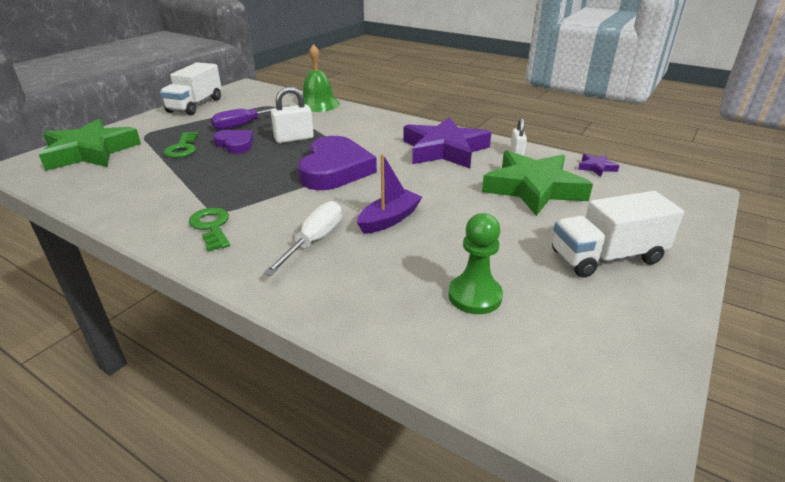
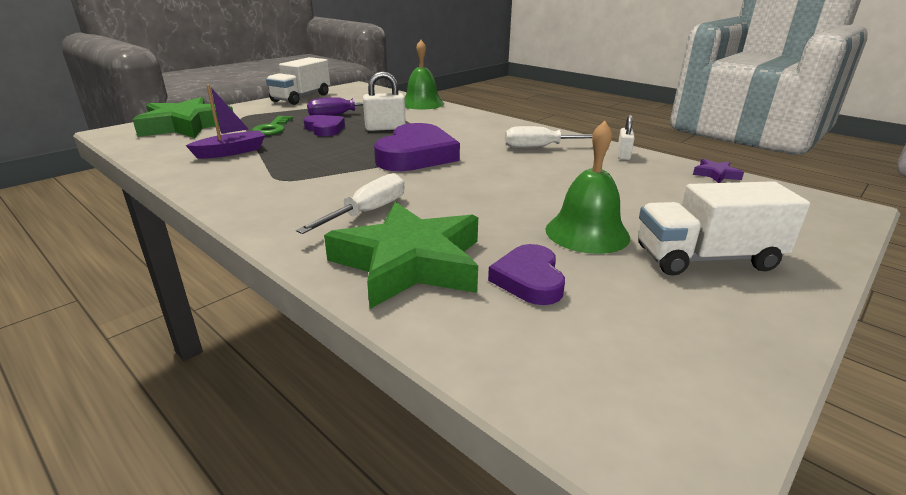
camera: 10 degrees right, 5 degrees down
green key [189,208,230,252] -> none
purple boat [357,154,422,234] -> purple boat moved to [185,85,265,159]
purple star [403,117,492,169] -> white screwdriver [505,126,593,148]
green pawn [448,213,503,314] -> purple heart [488,244,565,305]
green star [482,150,593,216] -> green star moved to [324,202,478,309]
none -> green bell [546,121,630,254]

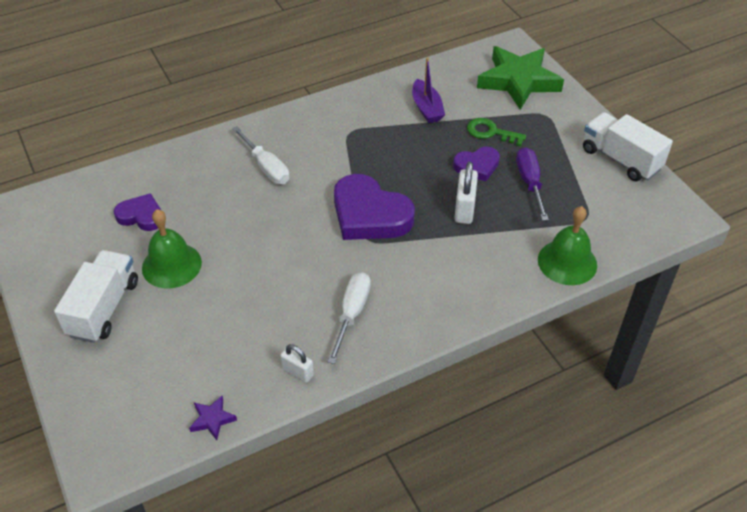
camera: 110 degrees right, 20 degrees up
green star [324,202,478,309] -> none

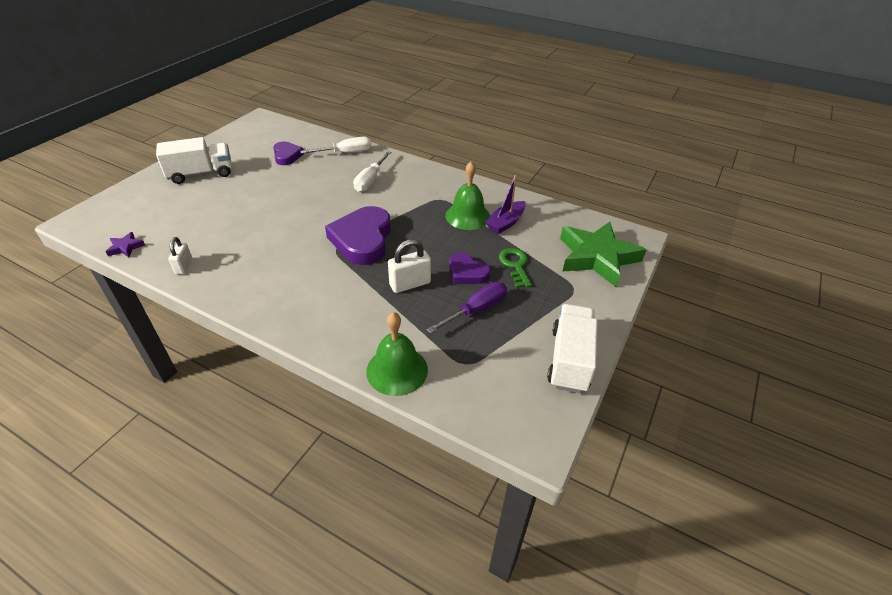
camera: 55 degrees right, 5 degrees down
green bell [142,209,202,288] -> green bell moved to [445,161,490,230]
white screwdriver [328,272,371,364] -> white screwdriver moved to [300,137,371,154]

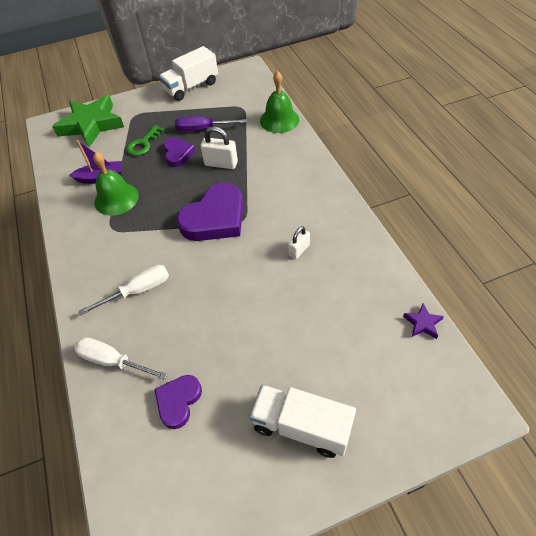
camera: 135 degrees left, 10 degrees up
white padlock [168,237,193,274] -> white padlock moved to [288,226,310,259]

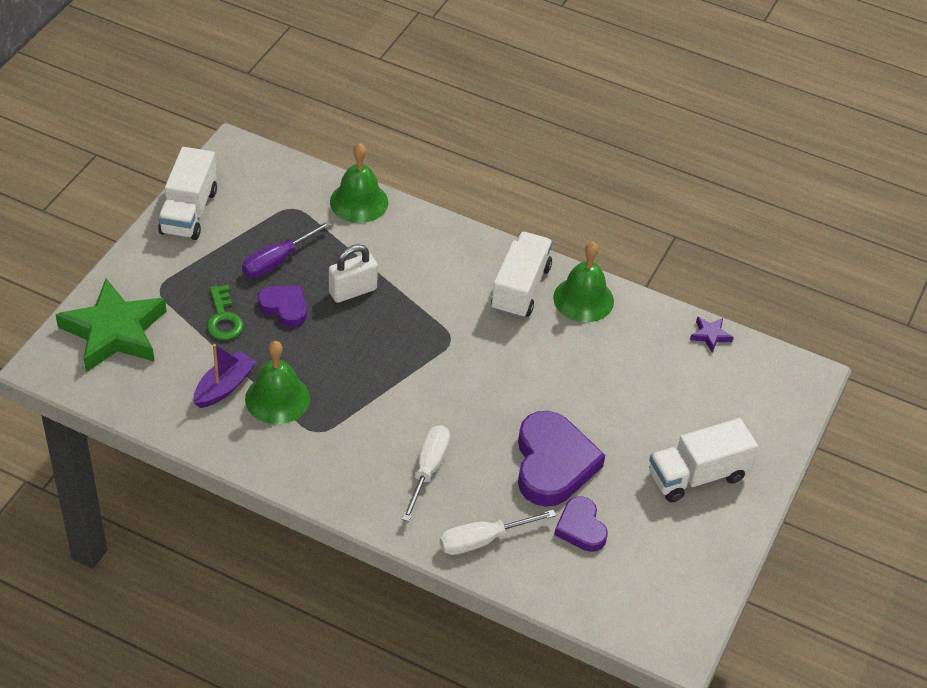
camera: 50 degrees left, 5 degrees down
purple heart [177,183,243,241] -> purple heart moved to [518,411,605,507]
white padlock [288,226,310,259] -> none
none -> white truck [491,232,553,319]
none -> green bell [553,242,614,322]

